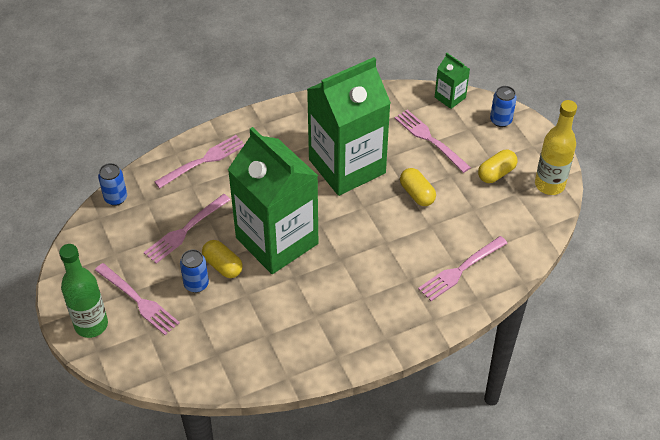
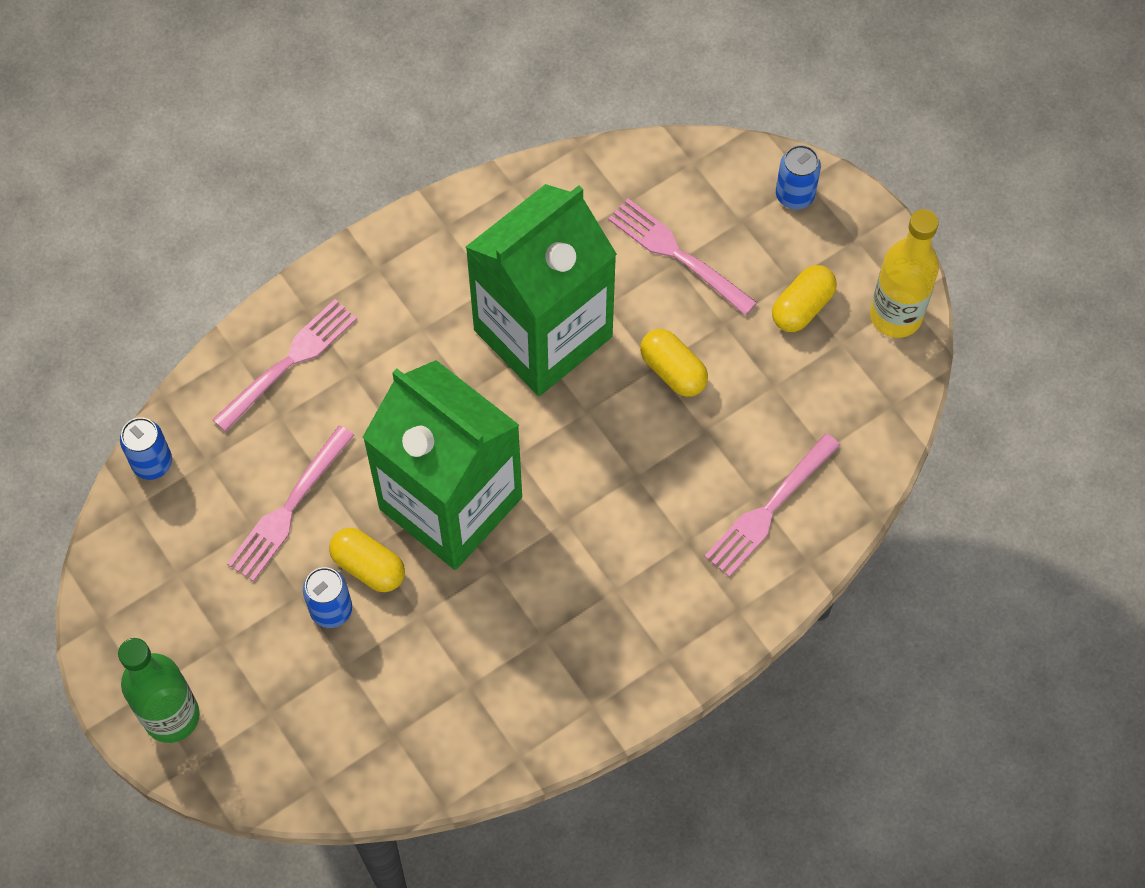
camera: 10 degrees left, 15 degrees up
pink fork [95,263,180,335] -> none
green carton [435,53,470,109] -> none

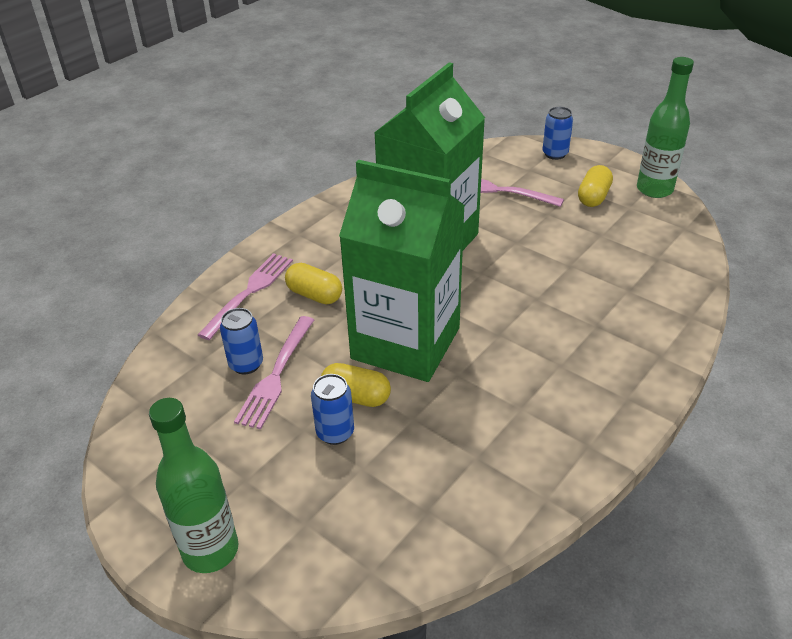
camera: 15 degrees left, 25 degrees down
blue can [120,417,172,480] -> blue can moved to [220,308,263,375]
yellow capsule [640,329,708,397] -> yellow capsule moved to [285,263,342,304]
pink fork [704,433,840,577] -> none
yellow bottle [870,209,939,338] -> green bottle [637,57,694,198]

